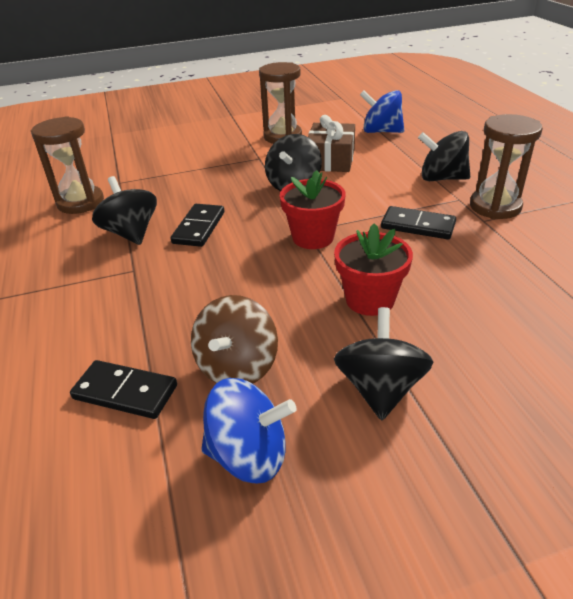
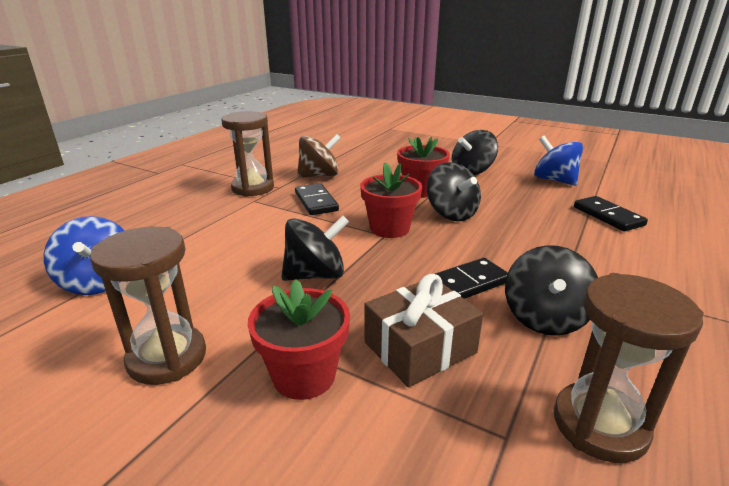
camera: 135 degrees left, 10 degrees down
brown spinning top [191,295,278,384] -> brown spinning top moved to [297,134,341,178]
brown gift [308,115,355,172] -> brown gift moved to [364,274,483,387]
black spinning top [418,131,470,181] -> black spinning top moved to [427,162,481,221]
none -> red flower pot [248,279,350,400]

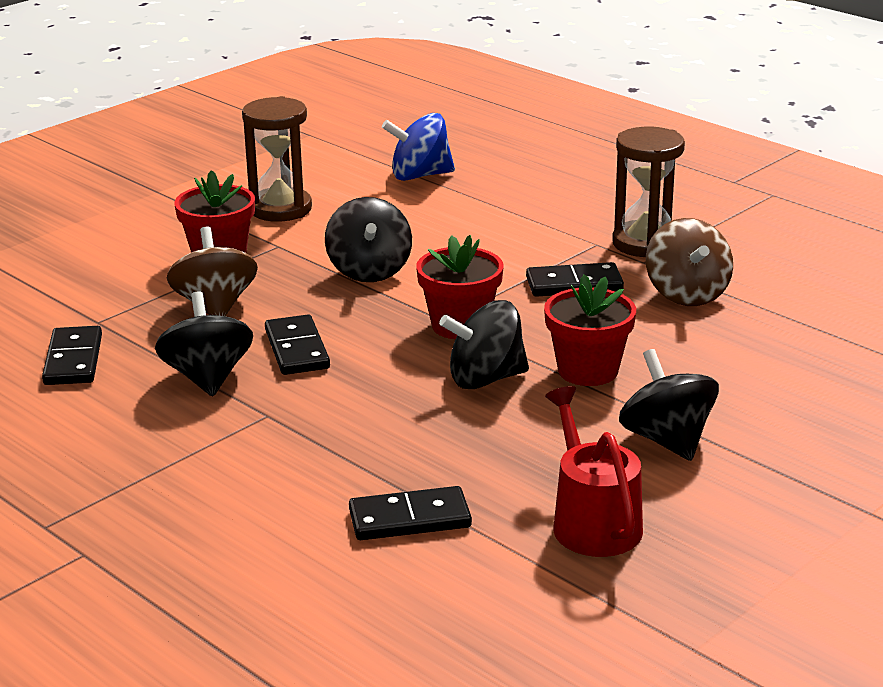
camera: 105 degrees right, 0 degrees up
brown gift [364,274,483,387] -> brown spinning top [167,227,258,316]
black spinning top [505,245,598,335] -> black spinning top turned 45 degrees clockwise [155,291,253,396]
blue spinning top [534,136,583,186] -> red watering can [545,386,643,557]
brown hourglass [554,273,704,463] -> black domino [42,326,102,385]

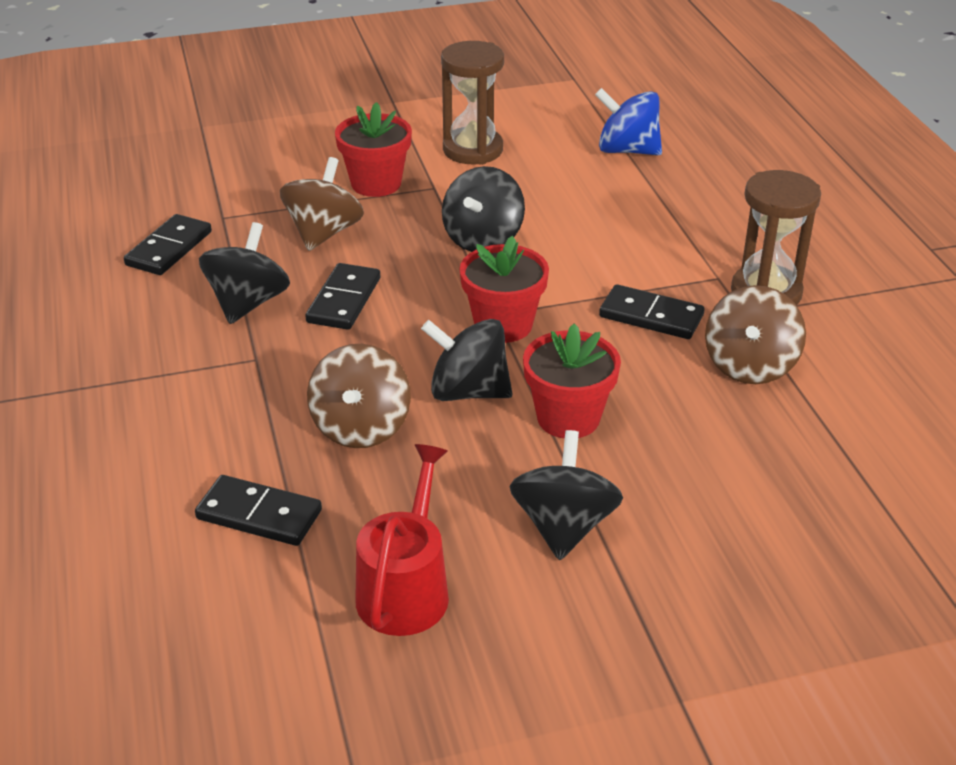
camera: 30 degrees right, 10 degrees up
none -> brown spinning top [307,344,411,448]

